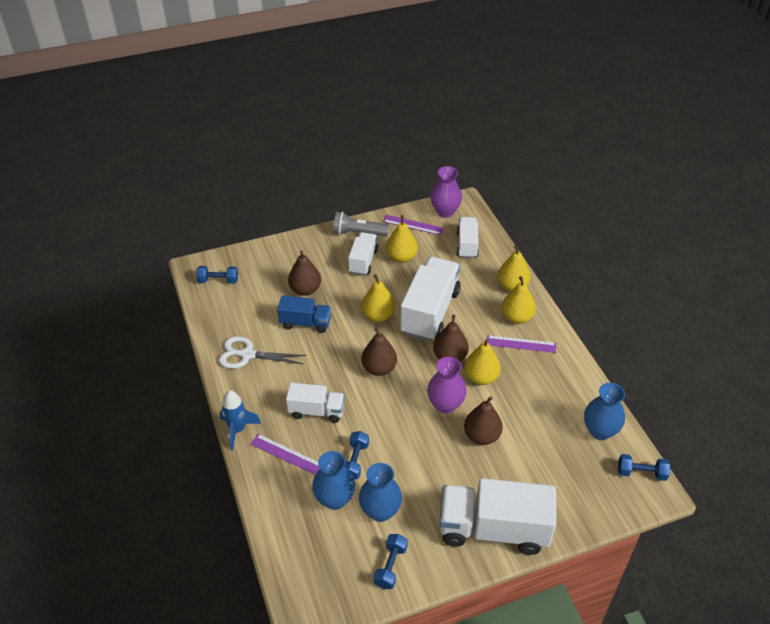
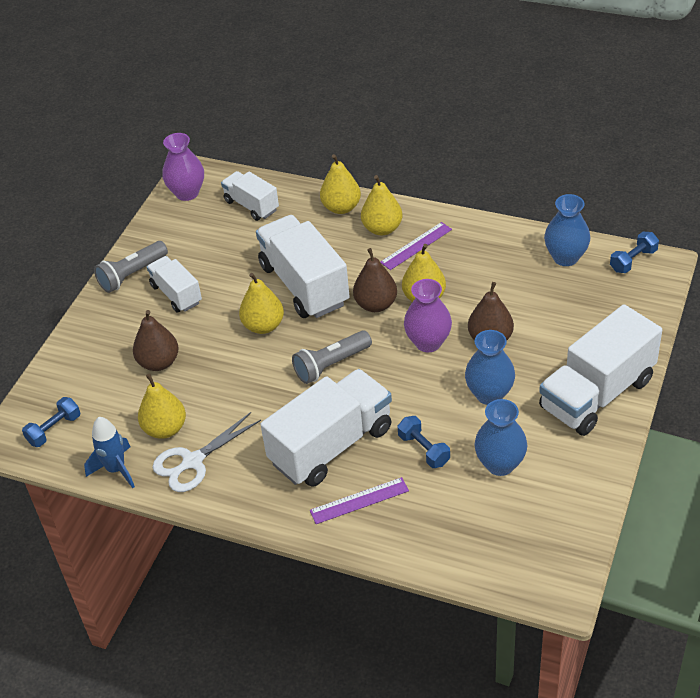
camera: 45 degrees left, 0 degrees up
blue rocket [220,390,261,450] -> blue rocket moved to [84,417,135,488]
blue truck [277,295,331,333] -> none
white truck [286,383,345,423] -> white truck [261,369,392,487], size x1.79
blue vase [312,451,355,510] -> blue vase moved to [465,330,515,405]
brown pear [361,327,397,376] -> grey flashlight [292,330,372,384]
blue dumbbell [374,534,408,589] -> none
purple ruler [383,215,444,235] -> none
yellow pear [386,215,418,263] -> yellow pear moved to [138,373,186,439]

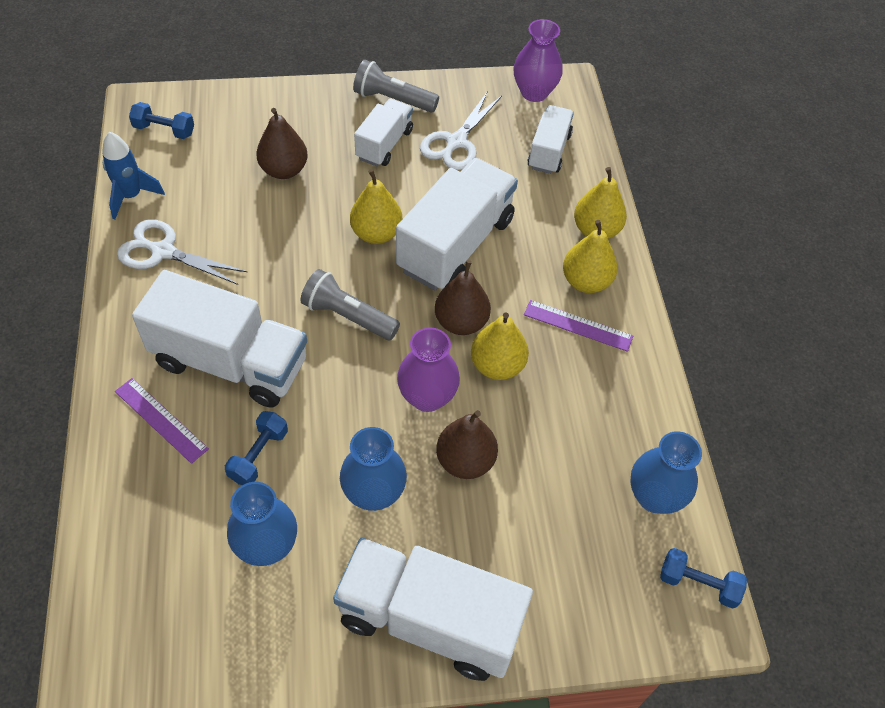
camera: 55 degrees right, 10 degrees up
yellow pear [138,373,186,439] -> none
none -> white scissors [420,91,502,170]

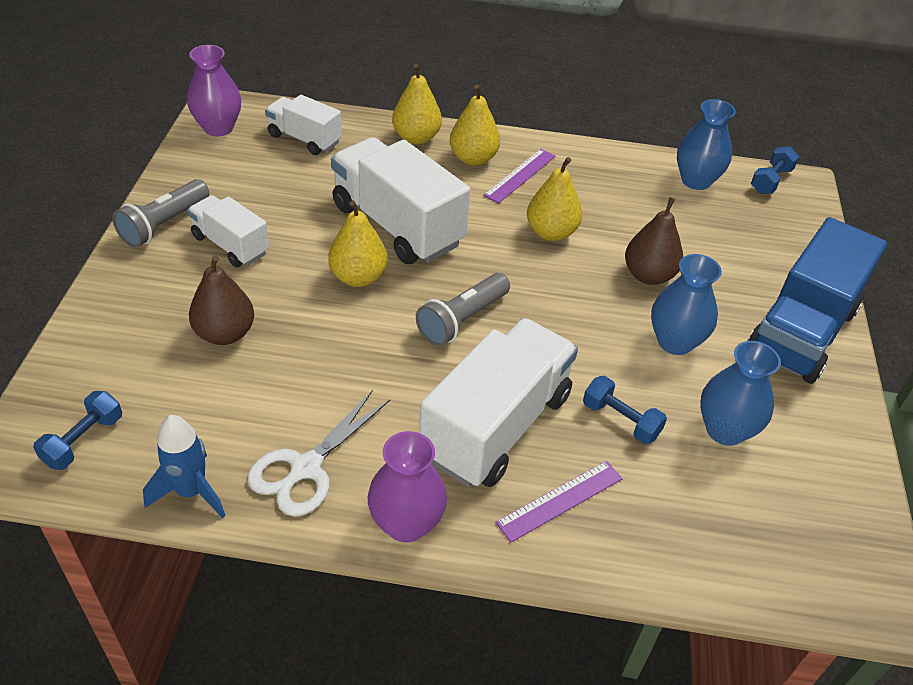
camera: 75 degrees left, 10 degrees down
white truck [333,537,533,681] -> blue truck [747,217,887,384]
purple vase [397,327,460,412] -> purple vase moved to [368,431,447,543]
white scissors [420,91,502,170] -> none
brown pear [435,260,491,335] -> none

